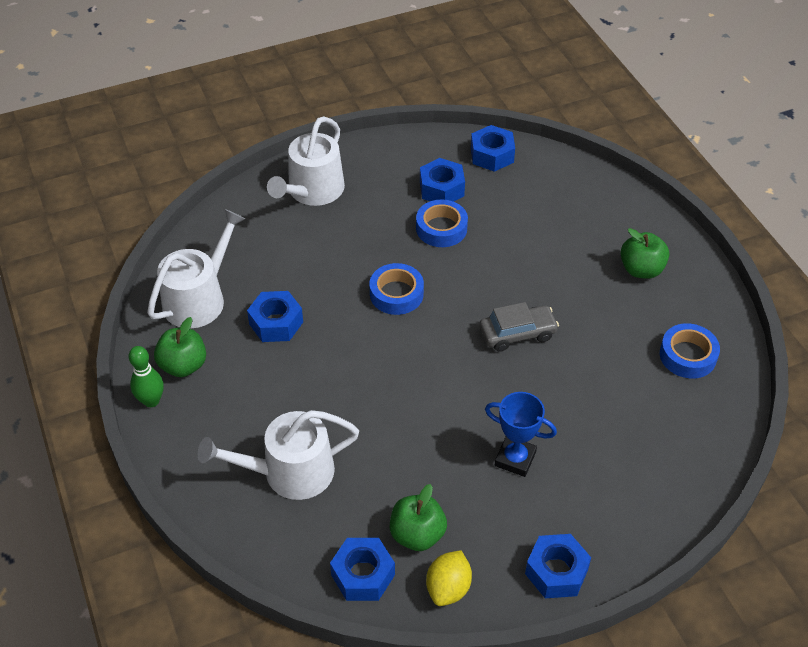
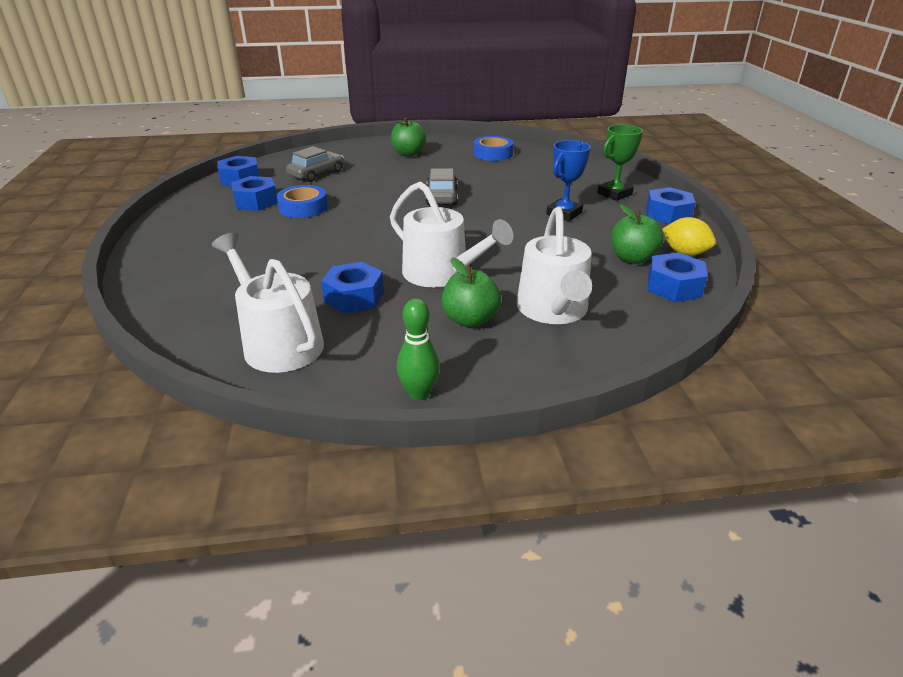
camera: 75 degrees left, 15 degrees down
green apple [154,317,206,377] -> green apple moved to [441,258,501,327]
white watering can [267,116,345,206] -> white watering can moved to [390,181,513,287]
blue tape [369,263,424,315] -> none
none -> grey car [286,146,344,182]
none -> green trophy [597,124,643,201]

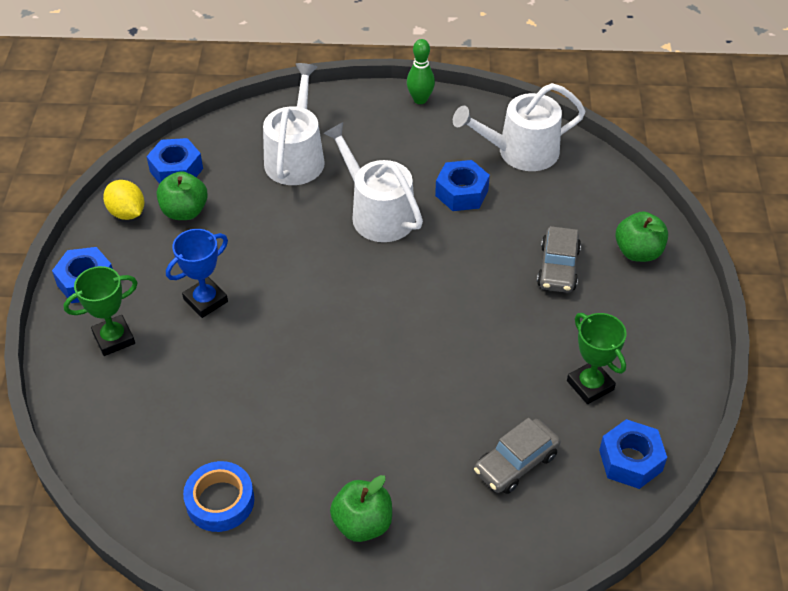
camera: 170 degrees left, 15 degrees up
white watering can [212,233,324,373] -> white watering can turned 105 degrees clockwise [453,83,586,171]
blue nut [231,176,278,211] -> green trophy [567,313,627,404]
blue tape [277,185,328,218] -> none
grey car [426,169,458,205] -> grey car moved to [537,226,581,293]
green apple [441,258,501,327] -> green apple moved to [615,211,668,262]

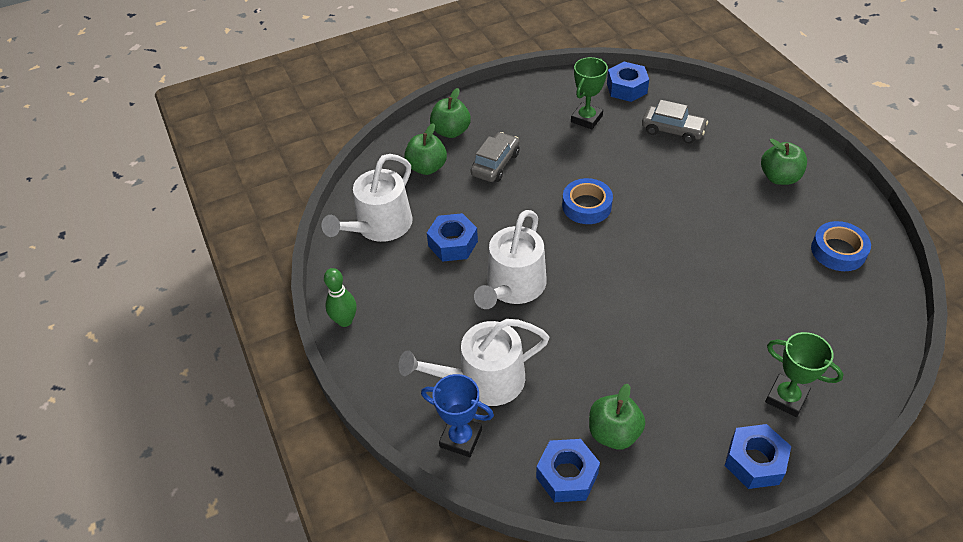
camera: 115 degrees left, 0 degrees up
yellow lemon [103,180,144,220] -> none
blue trophy [166,229,228,318] -> blue trophy moved to [421,374,494,457]
white watering can [453,83,586,171] -> white watering can turned 75 degrees clockwise [322,154,413,242]
grey car [537,226,581,293] -> grey car turned 45 degrees counterclockwise [471,132,520,182]
none -> green apple [404,123,447,175]
none -> blue tape [562,178,613,224]

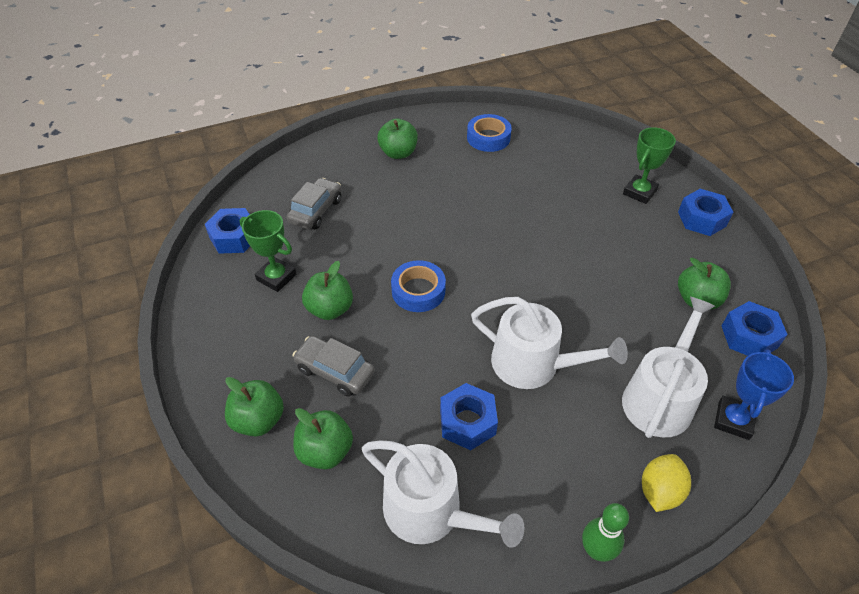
camera: 90 degrees left, 0 degrees up
white watering can [399,319,549,406] -> white watering can turned 135 degrees counterclockwise [622,297,715,438]
none -> green apple [302,261,353,320]
none -> yellow lemon [642,454,691,512]

